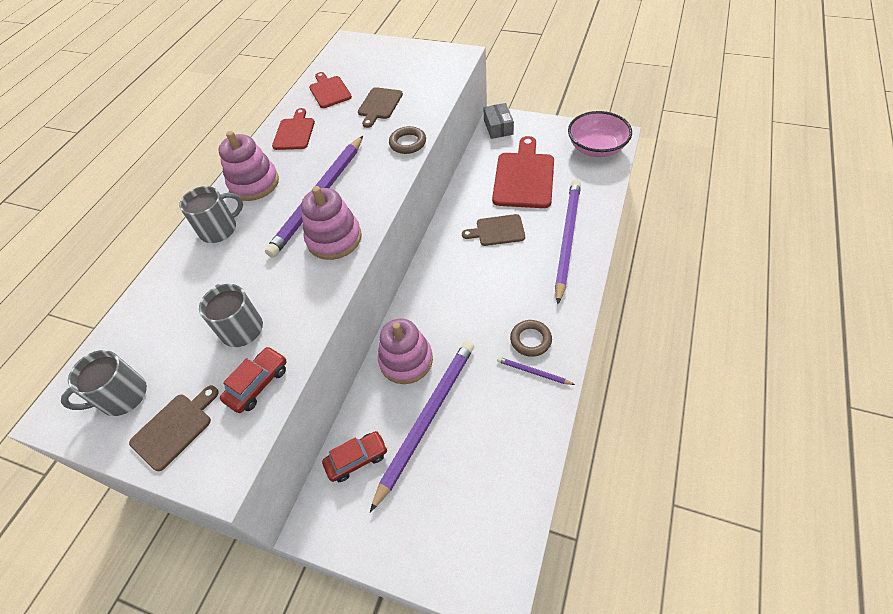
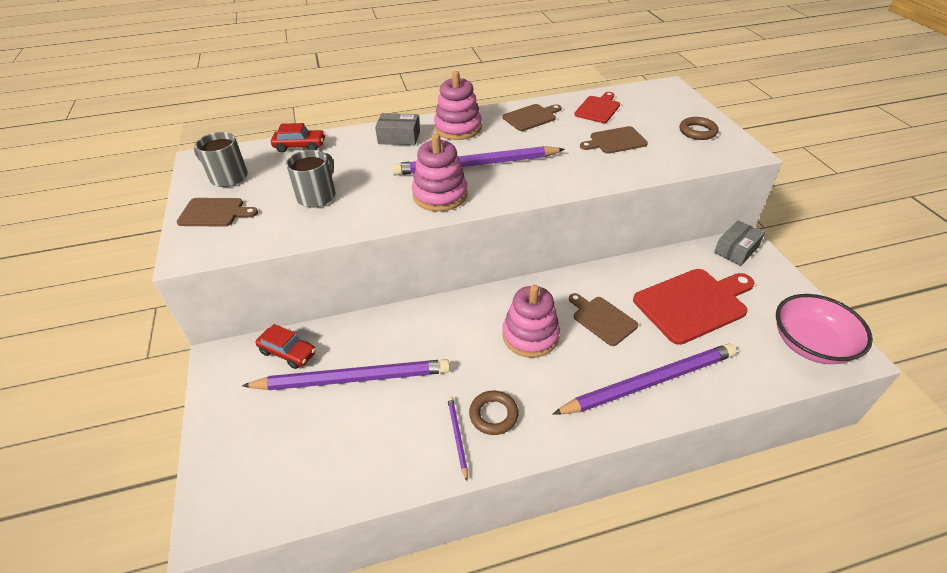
camera: 50 degrees right, 10 degrees down
grey mug [179,186,243,243] -> grey box [375,113,420,145]
red car [220,346,287,413] -> red car moved to [271,123,325,153]
red cutting board [272,108,315,150] -> brown cutting board [503,104,562,131]
pink stacking toy [378,319,433,384] -> pink stacking toy moved to [502,285,560,358]
brown ring [389,126,426,154] -> brown ring moved to [680,117,719,140]

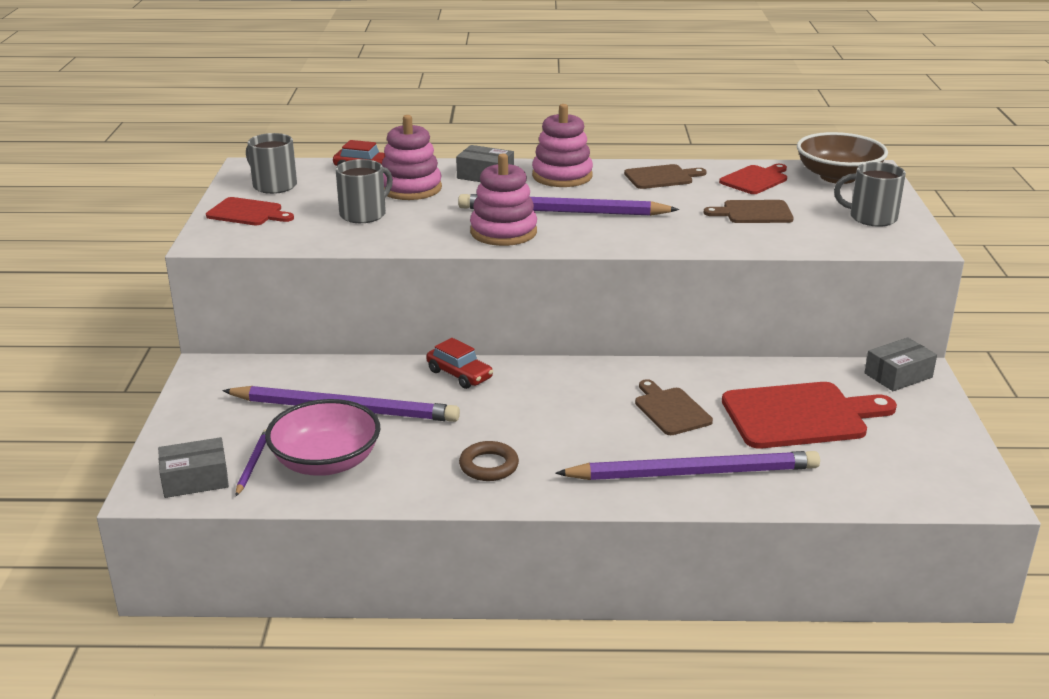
camera: 15 degrees right, 15 degrees down
brown cutting board [177,198,258,227] -> red cutting board [206,197,294,225]
red car [255,324,316,369] -> red car moved to [426,338,493,389]
purple pencil [447,396,468,481] -> purple pencil moved to [236,429,267,496]
pink stacking toy [502,285,560,358] -> pink stacking toy moved to [382,115,442,200]
brown ring [680,117,719,140] -> grey mug [834,162,906,227]
pink bowl [776,294,873,364] -> pink bowl moved to [265,399,380,476]
none -> grey box [158,437,229,498]
none -> brown bowl [797,132,888,184]

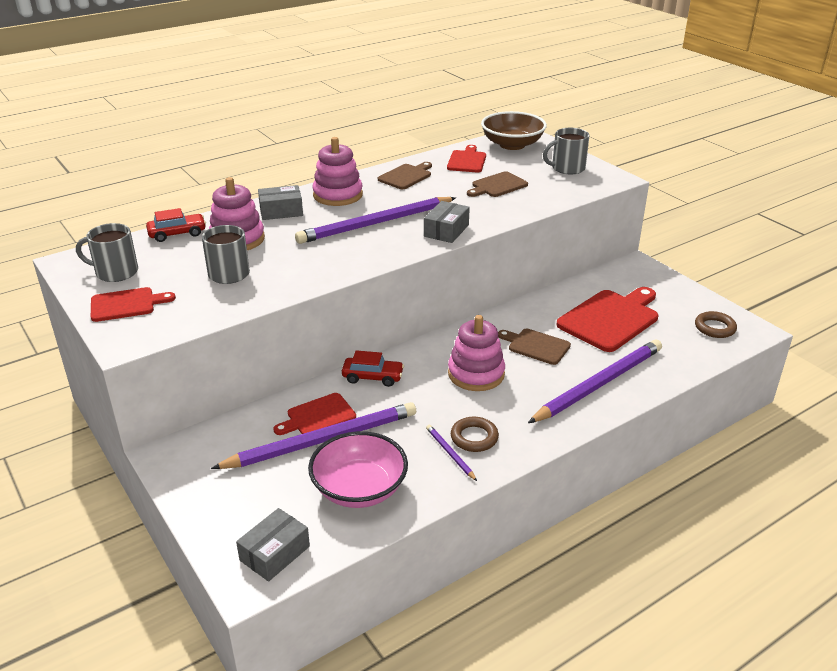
camera: 35 degrees left, 5 degrees up
purple pencil [236,429,267,496] -> purple pencil moved to [426,425,477,481]
pink stacking toy [470,154,537,246] -> pink stacking toy moved to [448,315,505,391]
grey box [864,337,937,391] -> grey box moved to [424,201,470,243]
none -> red cutting board [273,393,356,435]
none -> brown ring [695,311,737,338]

